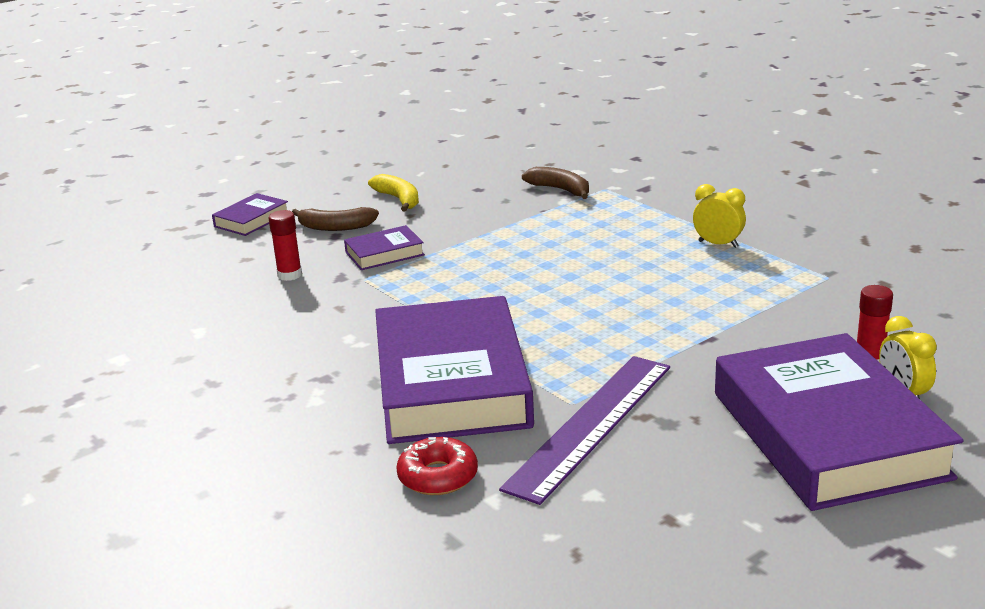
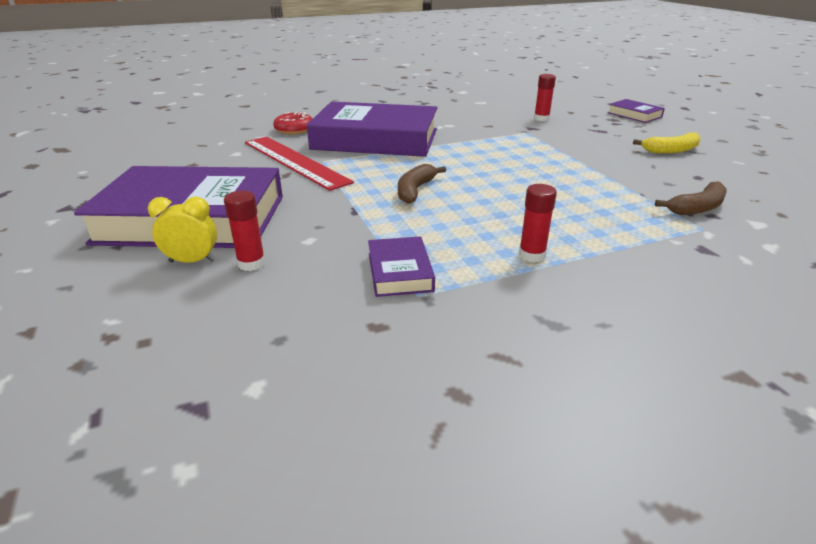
camera: 105 degrees right, 5 degrees up
brown banana [292,207,379,231] -> brown banana moved to [398,164,446,204]
purple book [344,225,425,270] -> purple book moved to [368,236,435,297]
purple ruler [499,356,670,505] -> red ruler [245,137,354,191]
yellow clock [693,184,746,248] -> red glue stick [519,184,557,262]

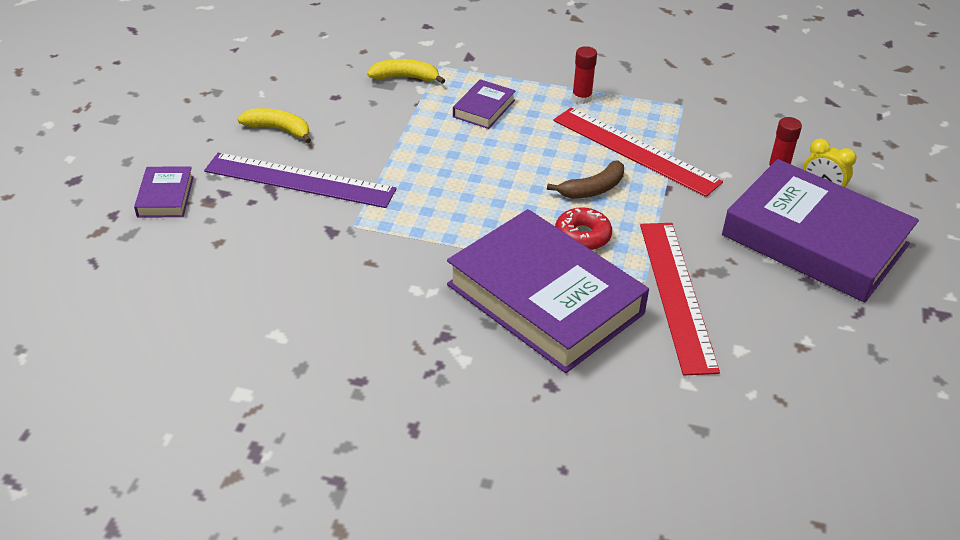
camera: 145 degrees left, 10 degrees up
red donut [273,112,313,134] -> red donut moved to [555,207,612,250]
purple book [368,236,435,297] -> purple book moved to [453,79,516,129]
red glue stick [534,74,556,121] -> none
brown banana [655,181,727,215] -> yellow banana [367,59,445,84]
none -> purple ruler [204,153,397,208]
none -> red ruler [554,107,723,197]

